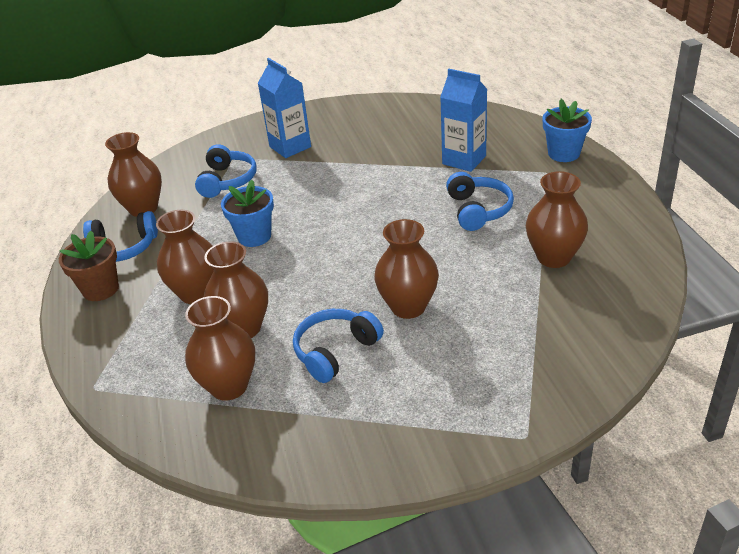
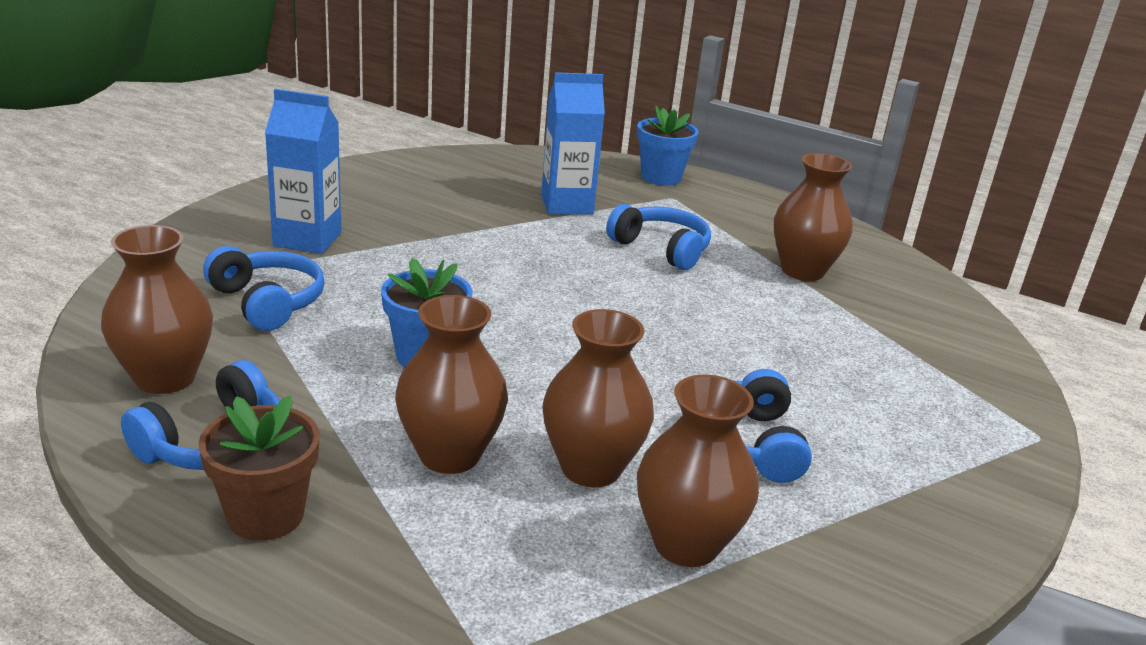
camera: 50 degrees left, 10 degrees down
brown vase [374,219,439,319] -> none

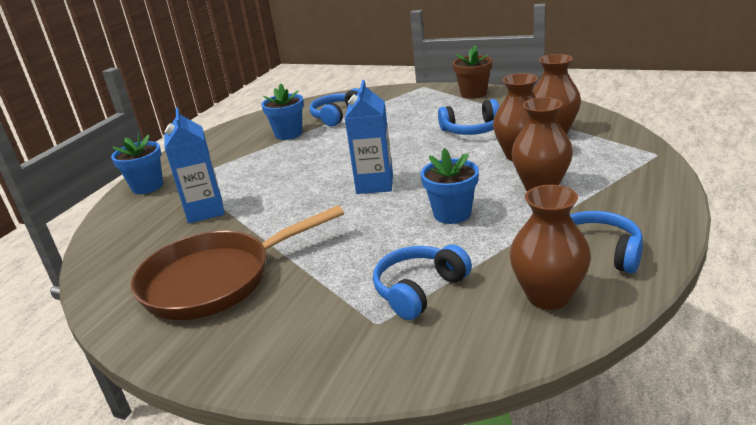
camera: 90 degrees left, 0 degrees up
brown flower pot [198,396,320,541] -> brown flower pot moved to [453,45,492,99]
blue carton [265,89,341,254] -> blue carton moved to [345,80,393,194]
blue headphones [606,204,711,270] -> blue headphones moved to [310,88,360,126]
brown vase [774,153,853,281] -> blue flower pot [261,84,304,140]
none -> brown pan [131,205,344,320]

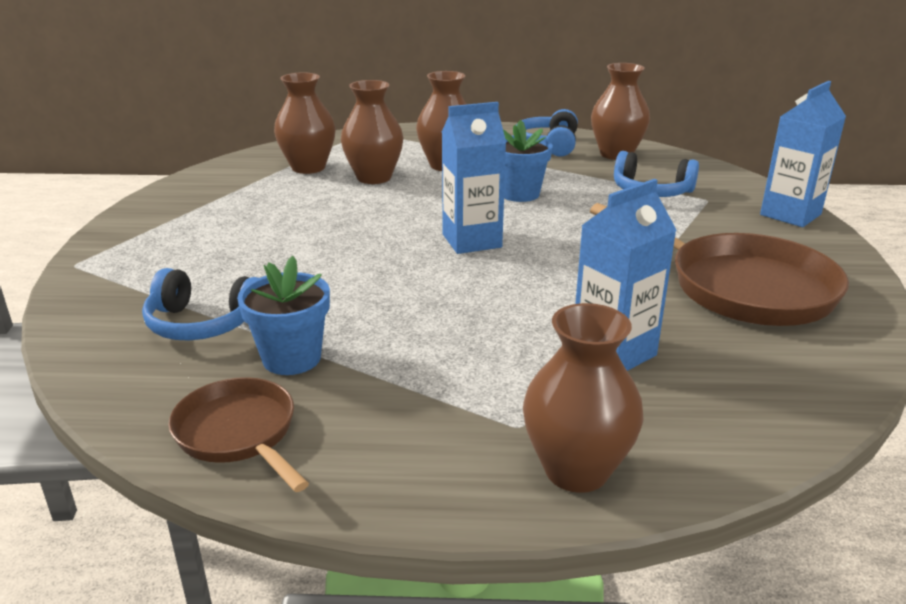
camera: 115 degrees left, 0 degrees up
blue flower pot [111,133,163,194] -> brown vase [523,303,644,493]
blue headphones [438,99,499,135] -> none
brown flower pot [453,45,492,99] -> none
none -> brown pan [168,377,309,492]
none -> blue carton [760,81,846,227]

